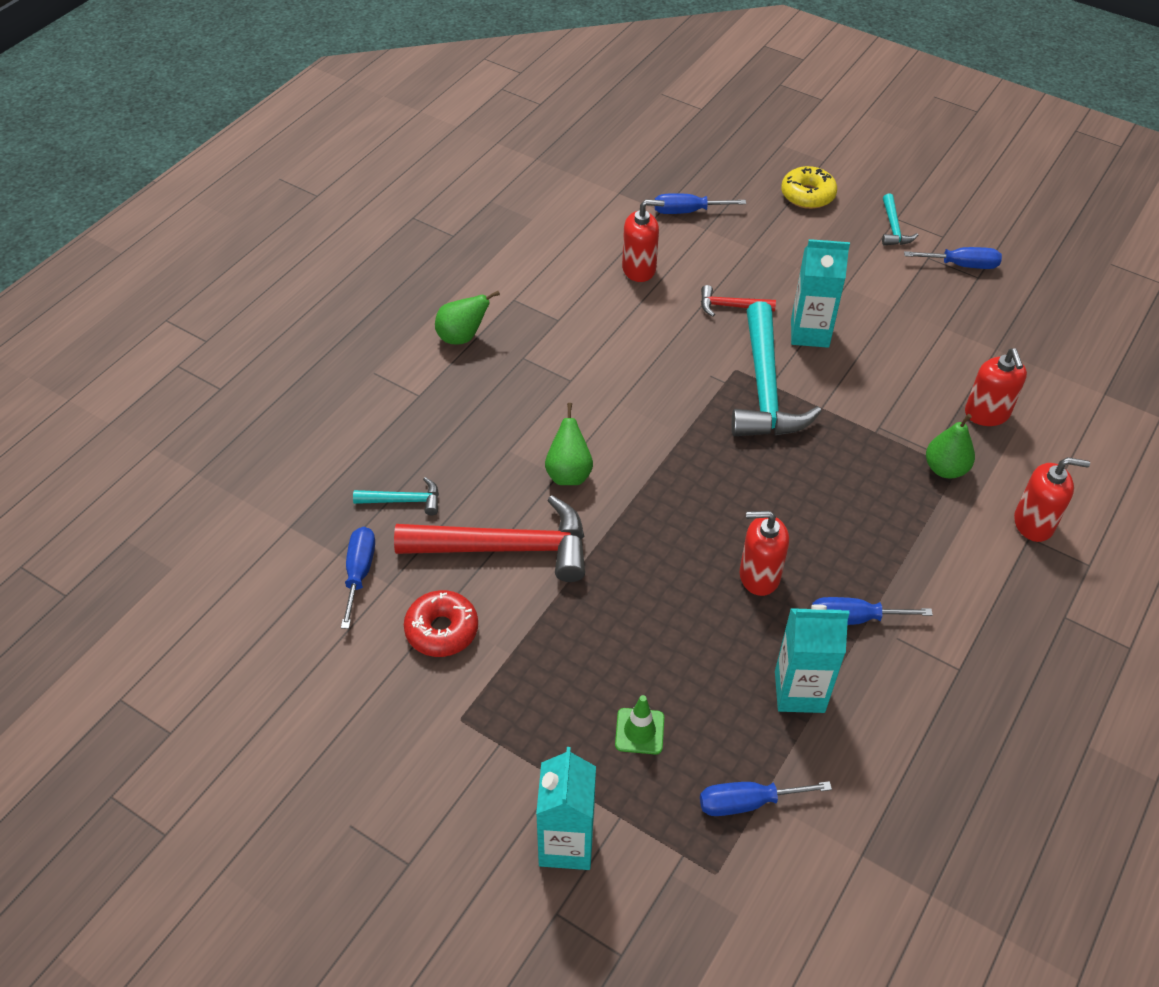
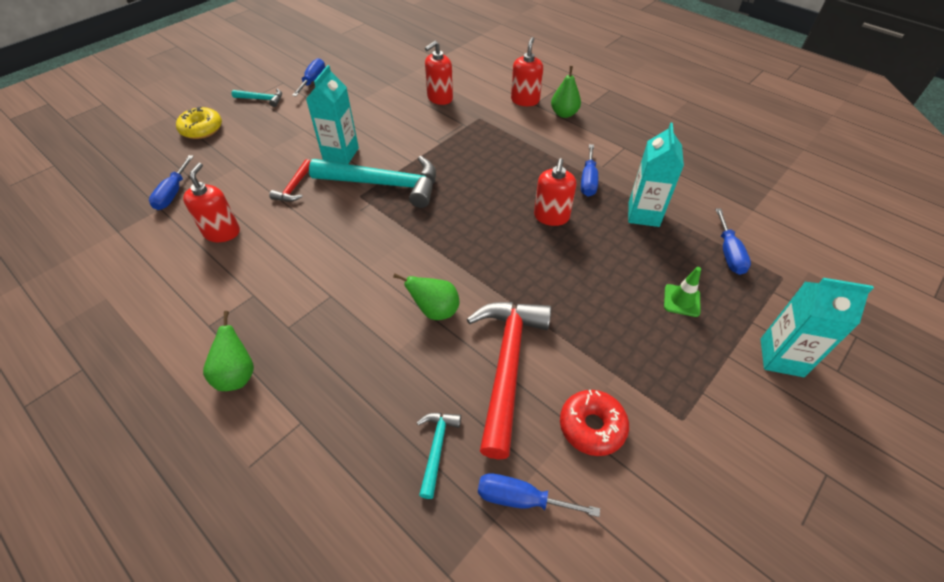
camera: 80 degrees left, 0 degrees up
green pear [926,414,975,478] -> green pear moved to [551,66,581,118]
red soap dispenser [965,348,1027,426] -> red soap dispenser turned 135 degrees clockwise [425,41,453,105]

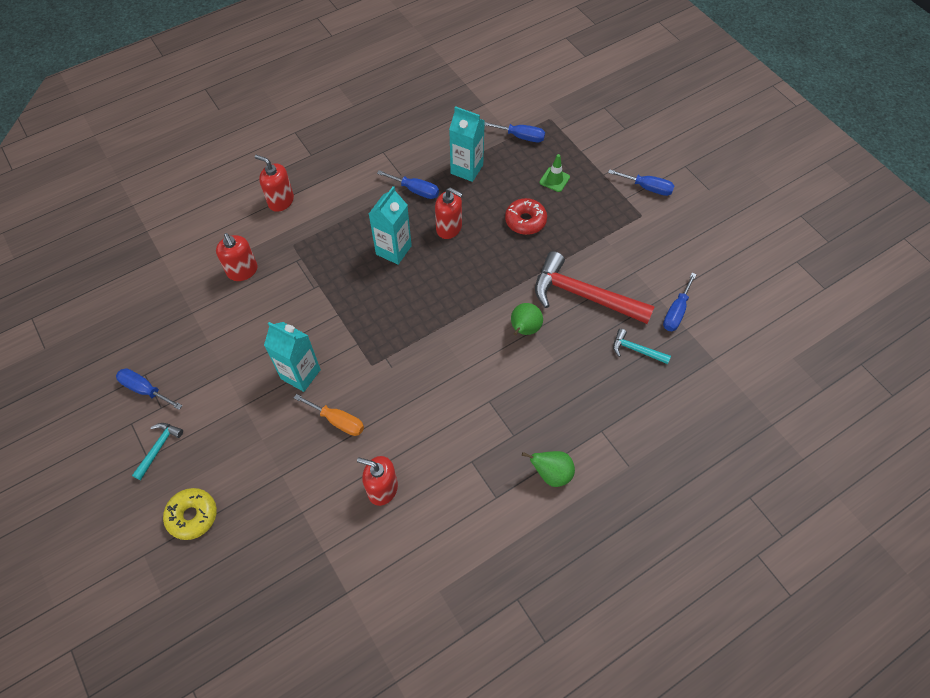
camera: 75 degrees left, 10 degrees up
blue screwdriver [149,155,194,210] -> blue screwdriver moved to [608,169,674,196]
red hammer [269,159,311,202] -> orange screwdriver [294,394,364,436]
turquoise hammer [309,156,436,208] -> none
green pear [551,66,581,118] -> none
red donut [560,390,629,456] -> red donut moved to [505,198,547,235]
turquoise carton [760,278,874,377] -> turquoise carton moved to [369,186,412,265]

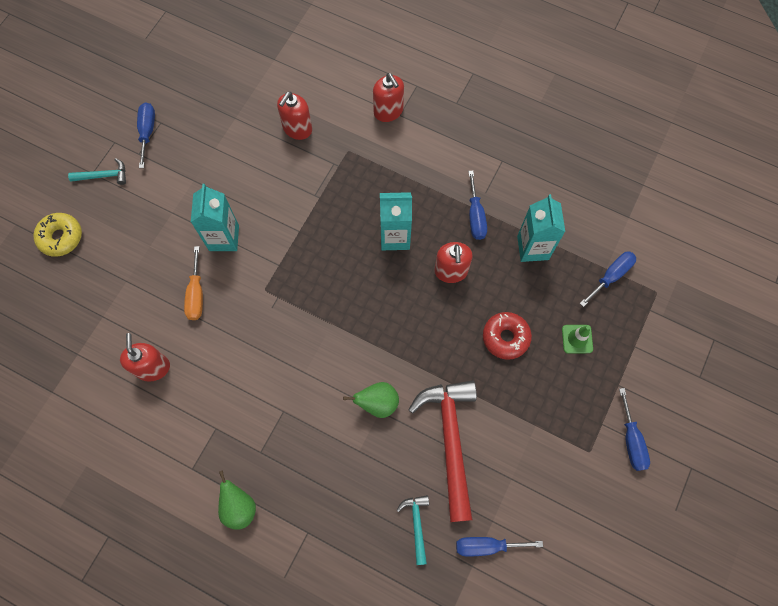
camera: 60 degrees right, 10 degrees up
red soap dispenser [255,155,294,212] -> red soap dispenser turned 150 degrees clockwise [373,73,404,122]
blue screwdriver [484,122,545,142] -> blue screwdriver turned 120 degrees counterclockwise [580,251,636,307]

